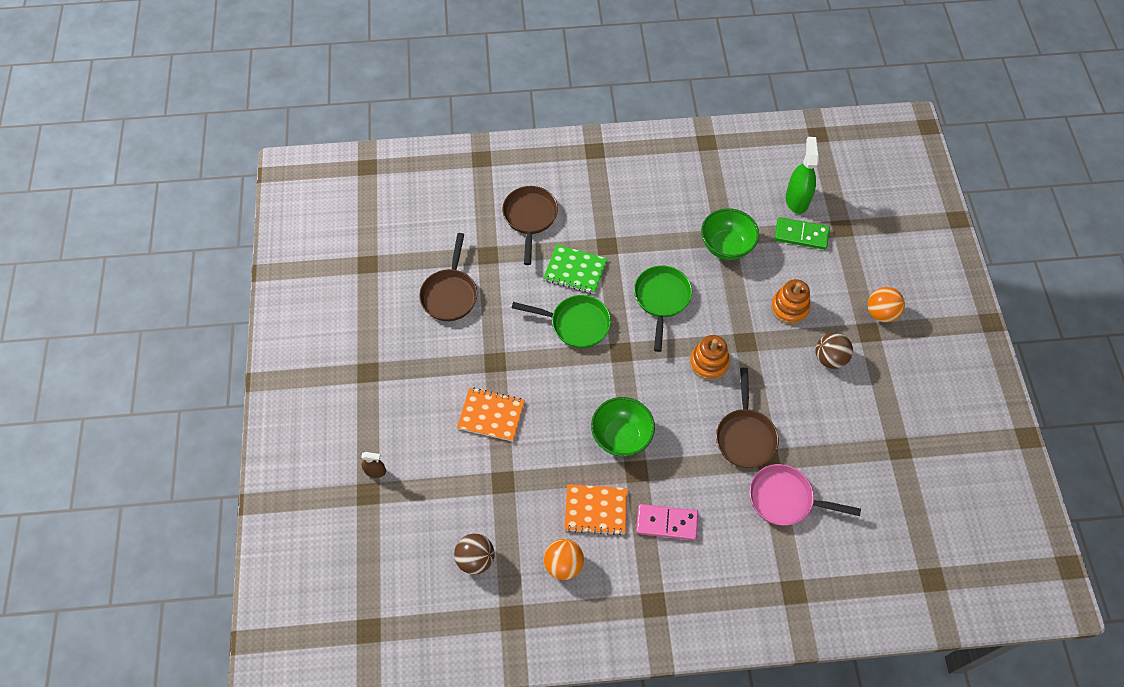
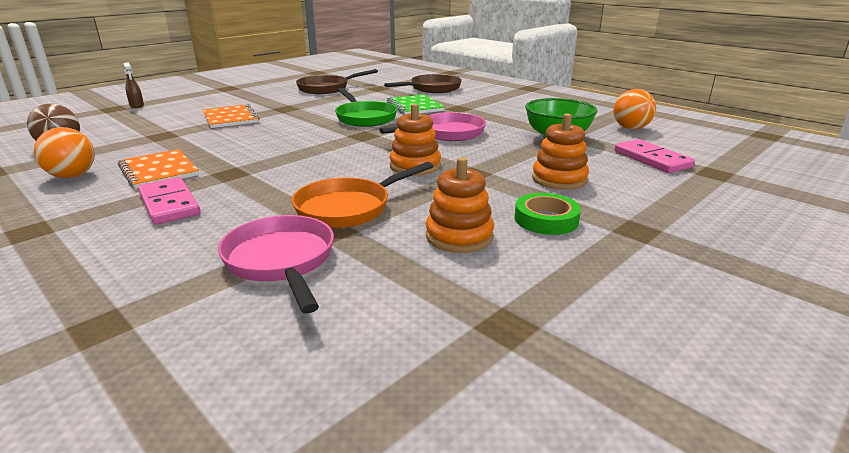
camera: 50 degrees right, 35 degrees down
green bowl [591,397,655,457] -> none
green pan [634,265,692,352] -> pink pan [380,112,486,141]
brown pan [716,368,779,468] -> orange pan [292,162,433,228]
green domino [774,217,830,250] -> pink domino [614,139,695,173]
green spray bottle [786,137,819,214] -> none
brown ball [815,332,853,369] -> green tape [515,193,581,235]
orange ball [868,287,905,322] -> orange ball moved to [614,89,656,129]
none -> orange stacking toy [426,157,494,253]

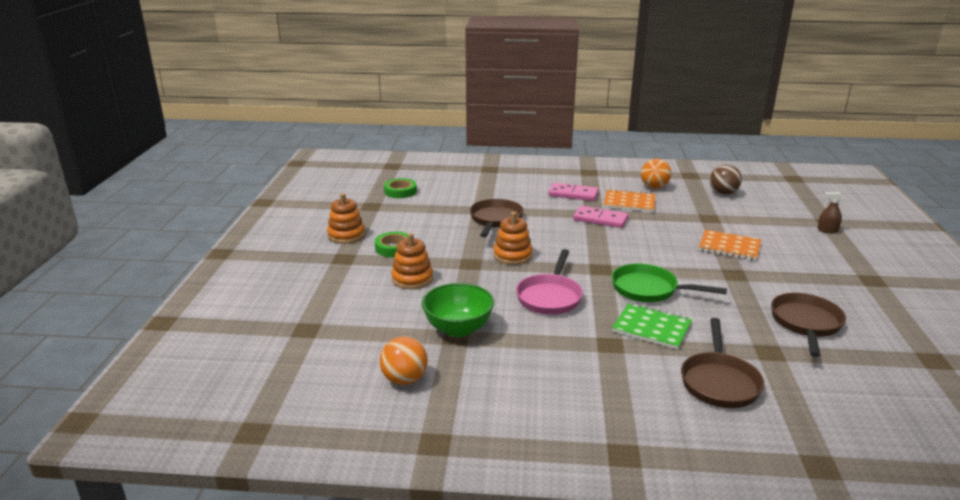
camera: 140 degrees right, 0 degrees up
pink pan [218,215,334,313] -> none
orange pan [292,162,433,228] -> brown pan [470,199,524,237]
orange stacking toy [426,157,494,253] -> orange stacking toy moved to [327,193,365,244]
pink domino [614,139,695,173] -> pink domino moved to [573,206,628,228]
none -> green tape [384,178,417,198]

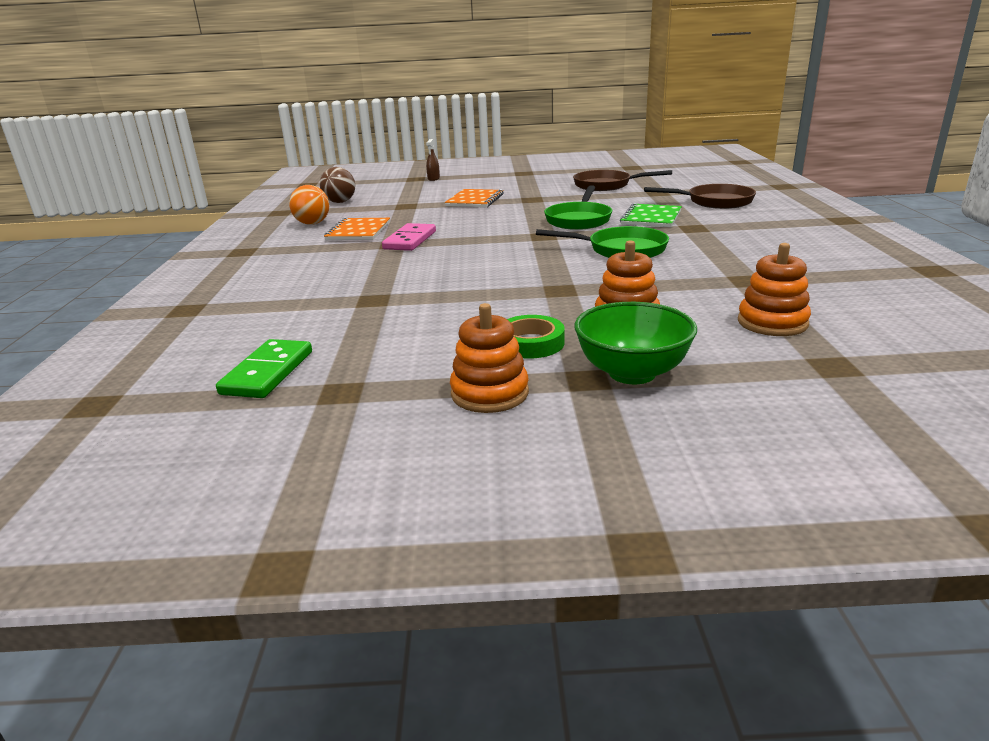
camera: 95 degrees left, 0 degrees up
orange ball [379,336,428,385] -> none
green tape [384,178,417,198] -> green domino [216,339,312,398]
green bowl [422,283,494,337] -> green bowl moved to [574,302,697,384]
brown pan [470,199,524,237] -> none
orange stacking toy [493,212,533,265] -> orange stacking toy moved to [738,243,811,336]
pink pan [516,249,583,315] -> green pan [536,226,669,258]
pink domino [548,183,599,201] -> none

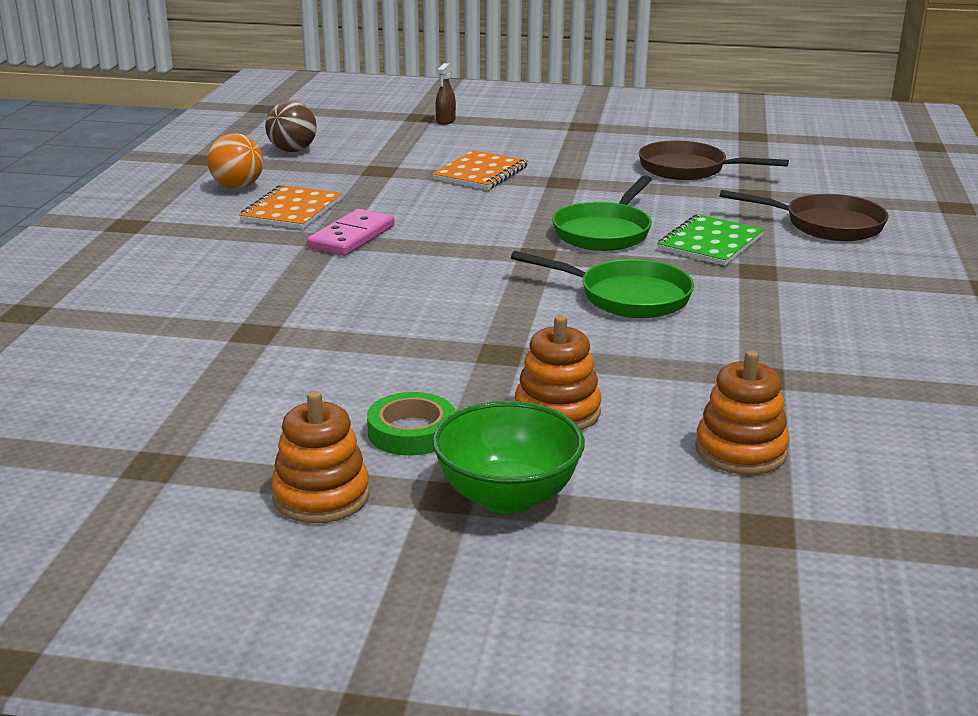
camera: 10 degrees right, 0 degrees up
green domino [216,339,312,398] -> none

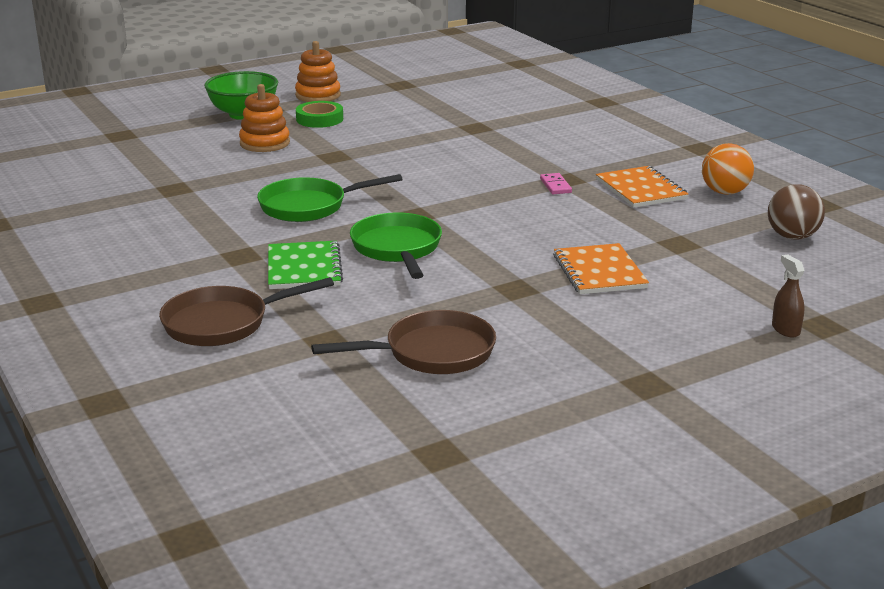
camera: 140 degrees right, 0 degrees up
pink domino [307,209,395,256] -> pink domino [540,173,572,194], size x0.55
orange stacking toy [695,350,789,475] -> none

